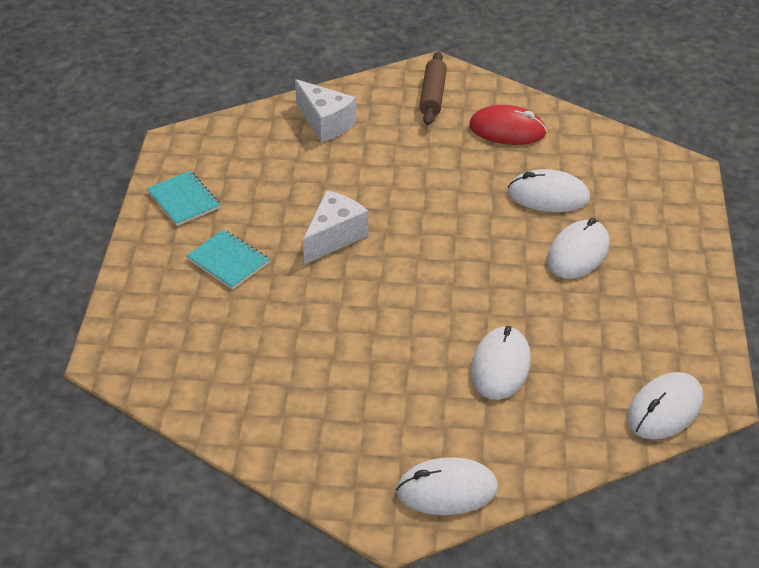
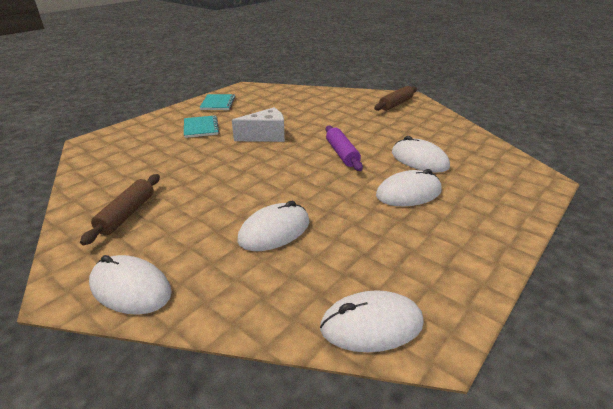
camera: 35 degrees right, 10 degrees down
white cheese [295,79,356,142] -> none
red mouse [469,105,547,145] -> none
none -> brown rolling pin [80,174,160,245]
none -> purple rolling pin [326,126,363,171]

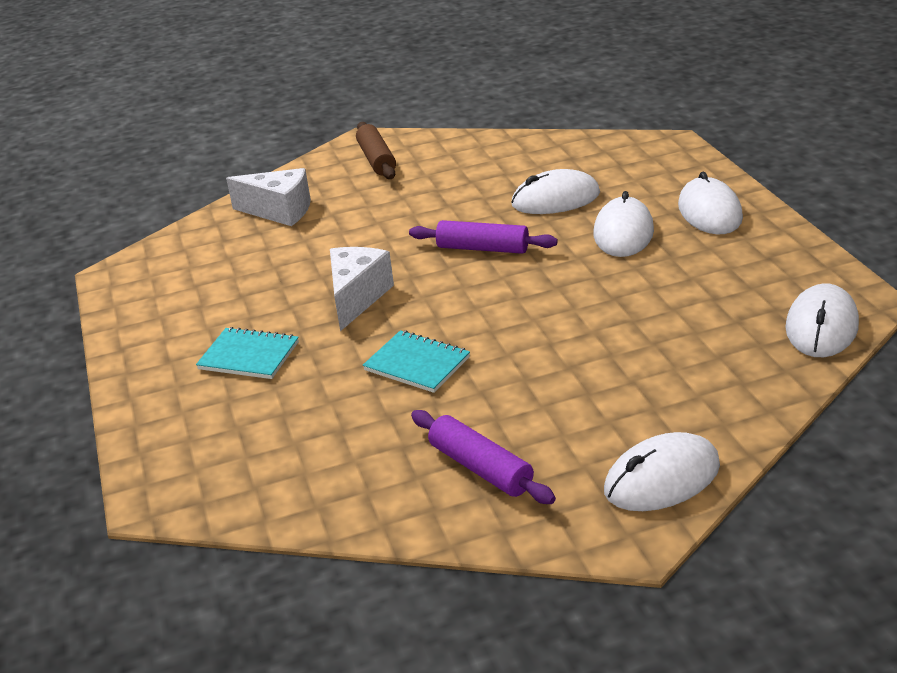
camera: 55 degrees left, 0 degrees up
brown rolling pin [80,174,160,245] -> purple rolling pin [411,410,556,504]
turquoise notebook [199,94,236,110] -> turquoise notebook moved to [363,330,470,393]
white mouse [237,201,309,251] -> white mouse moved to [678,172,743,234]
none -> white cheese [226,168,311,226]

